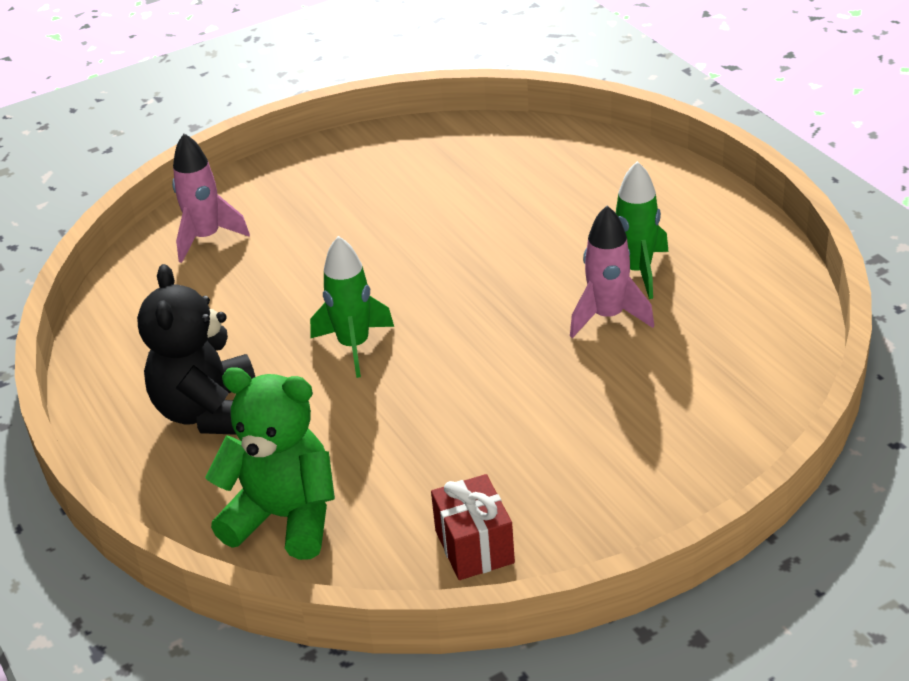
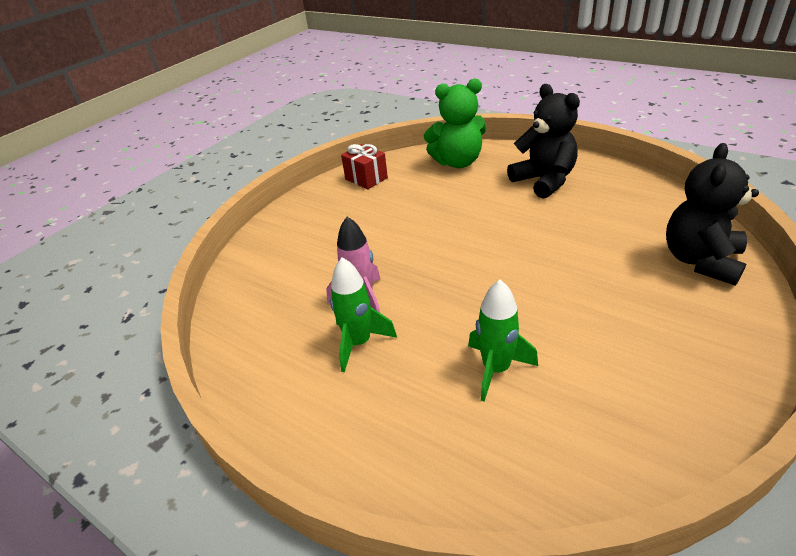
camera: 155 degrees right, 0 degrees up
pink rocket [172,133,250,263] -> black teddy bear [666,143,759,286]
green rocket [310,236,394,378] -> green rocket moved to [468,280,538,402]

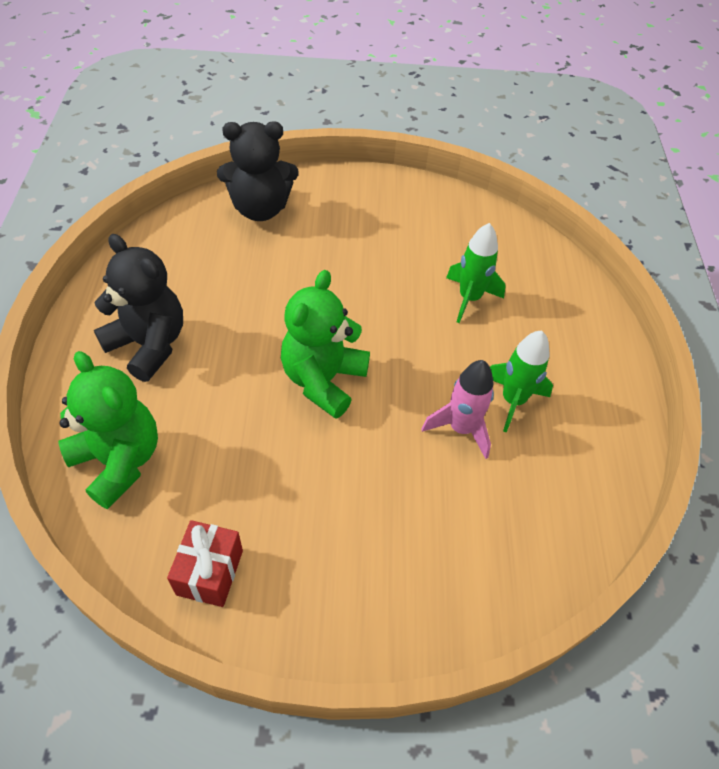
camera: 130 degrees left, 15 degrees up
black teddy bear [507,84,580,199] -> black teddy bear turned 105 degrees clockwise [94,234,183,382]
none -> green teddy bear [281,270,370,419]

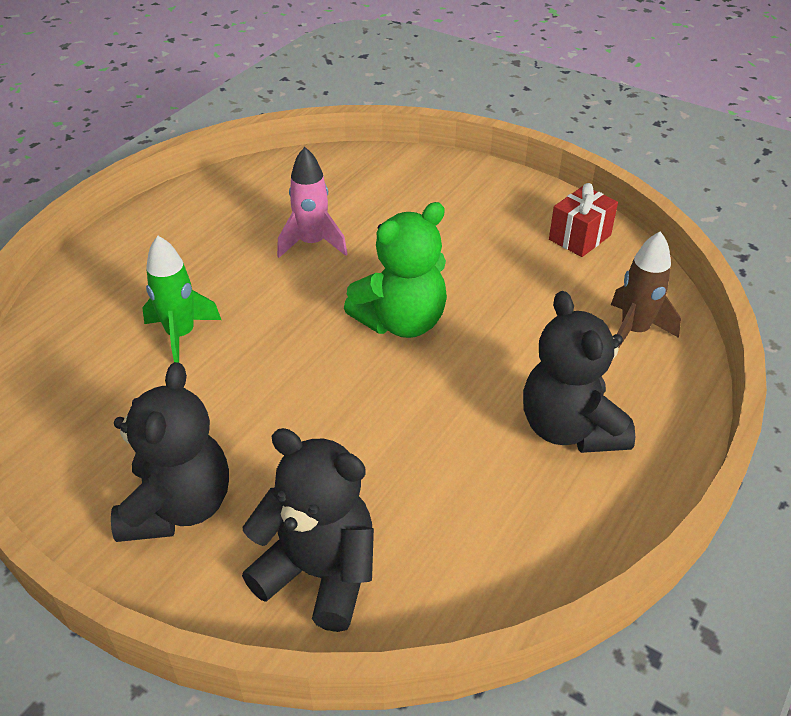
camera: 145 degrees left, 10 degrees down
green teddy bear [59,351,158,509] -> brown rocket [611,231,681,348]
green rocket [490,330,553,432] -> none
none -> black teddy bear [111,362,229,542]

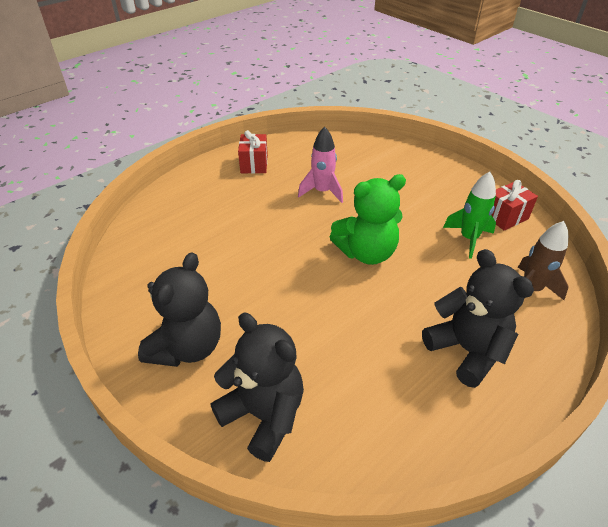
camera: 15 degrees right, 0 degrees up
green rocket [142,236,221,363] -> green rocket moved to [443,172,496,259]
black teddy bear [523,291,635,453] -> black teddy bear turned 150 degrees clockwise [422,249,534,388]
none -> red gift [238,130,268,174]

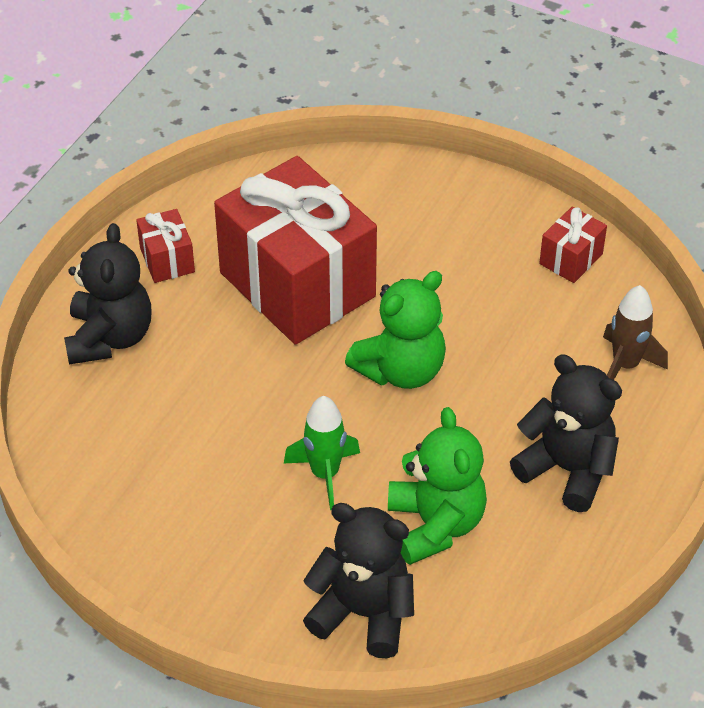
camera: 20 degrees left, 5 degrees up
black teddy bear [138,252,221,367] -> black teddy bear moved to [64,223,152,365]
pink rocket [298,127,343,203] -> red gift [214,156,377,345]
green rocket [443,172,496,259] -> green rocket moved to [284,396,360,510]
none -> green teddy bear [388,407,487,565]

